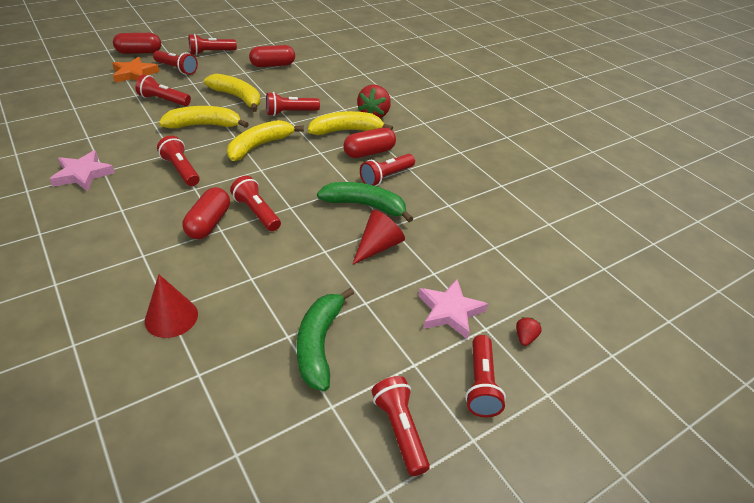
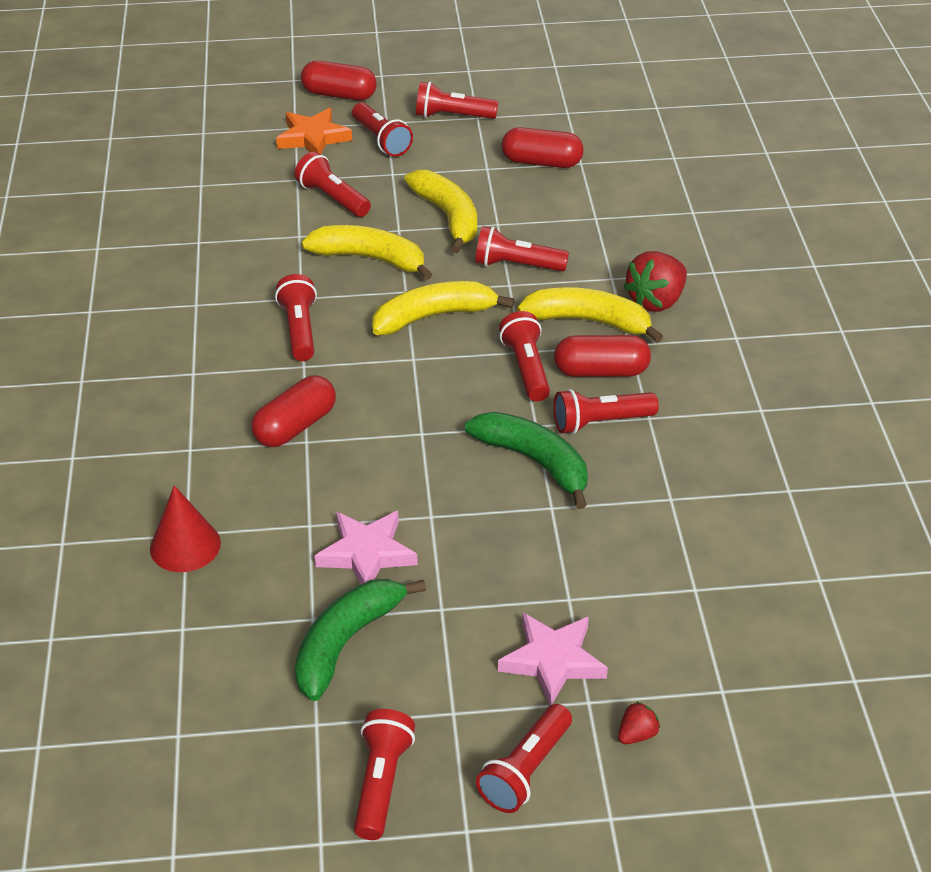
camera: 30 degrees right, 0 degrees up
pink star [50,150,115,192] -> pink star moved to [314,511,418,584]
red flashlight [230,176,281,231] -> red flashlight moved to [499,311,550,402]
red cone [352,210,405,265] -> none

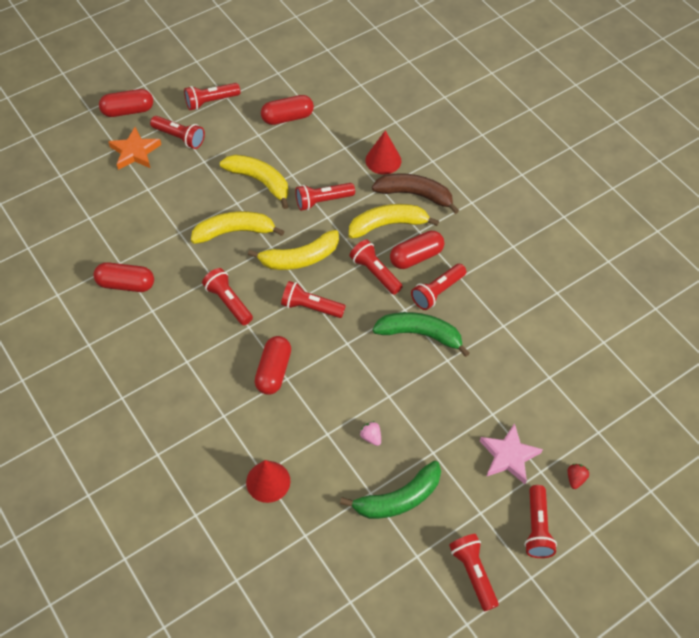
camera: 30 degrees left, 15 degrees up
red flashlight [295,152,371,217] -> red flashlight moved to [281,281,346,318]
green banana [295,579,426,701] -> green banana turned 120 degrees counterclockwise [340,461,441,519]
pink star [314,511,418,584] -> pink strawberry [360,421,381,446]
yellow banana [372,281,515,335] -> yellow banana turned 150 degrees counterclockwise [248,230,339,270]
red strawberry [624,251,687,312] -> brown banana [372,173,459,214]
none -> red capsule [94,262,154,292]
none -> red cone [365,130,401,174]

